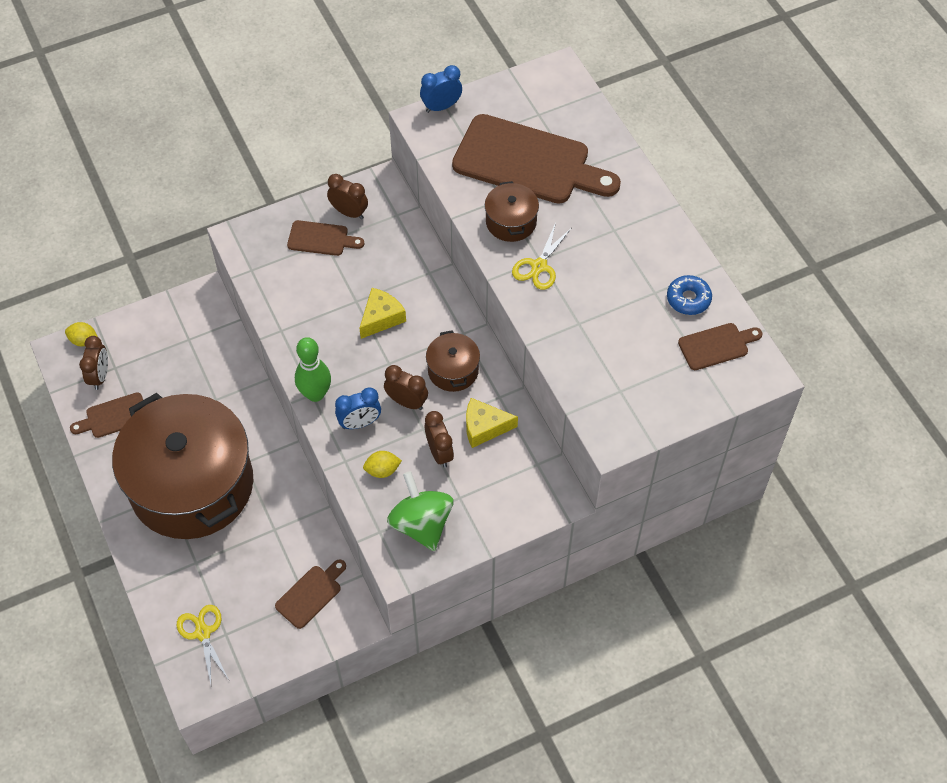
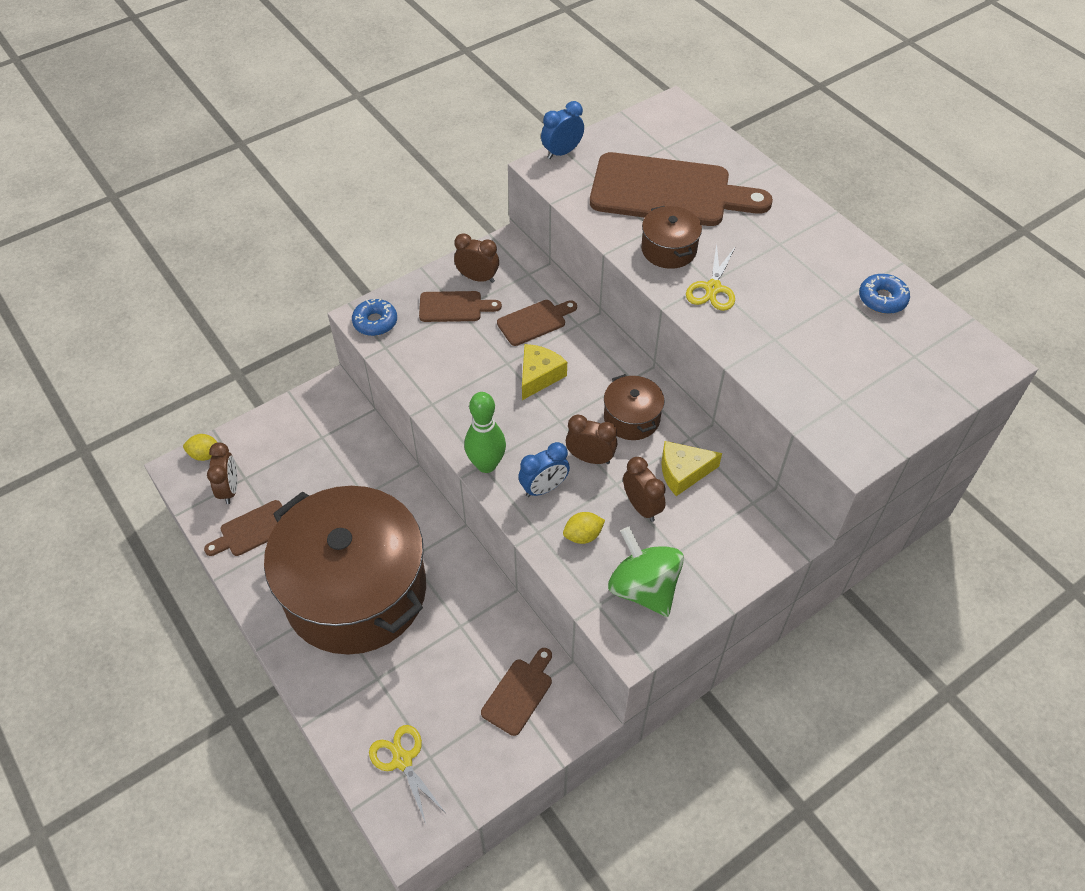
camera: 10 degrees left, 5 degrees down
brown cutting board [678,323,762,370] -> brown cutting board moved to [497,300,577,346]
none -> blue donut [352,298,397,336]

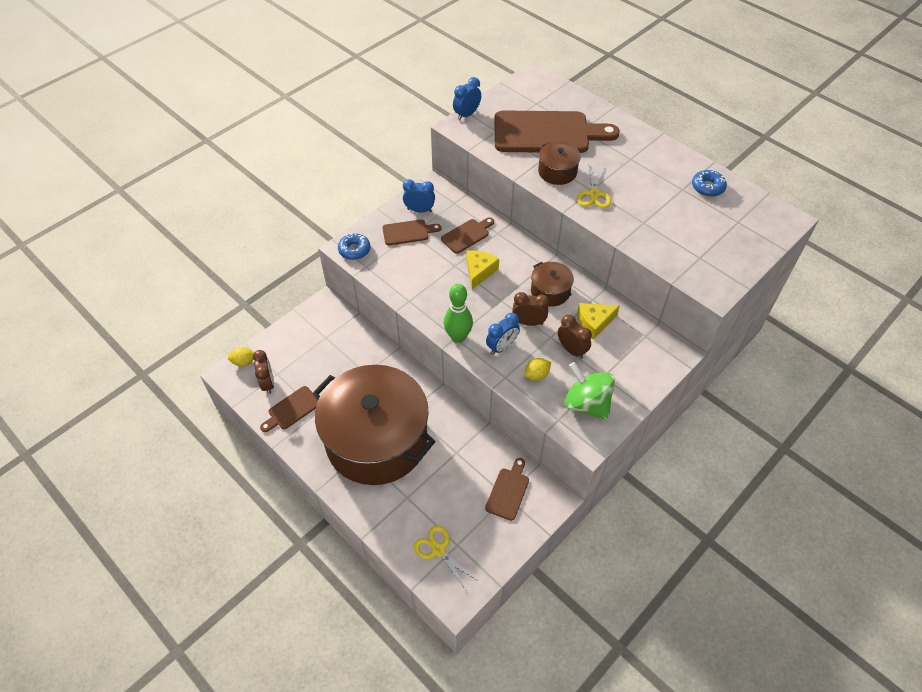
camera: 10 degrees left, 0 degrees up
brown clock [454,233,499,283] -> blue clock [403,179,435,213]

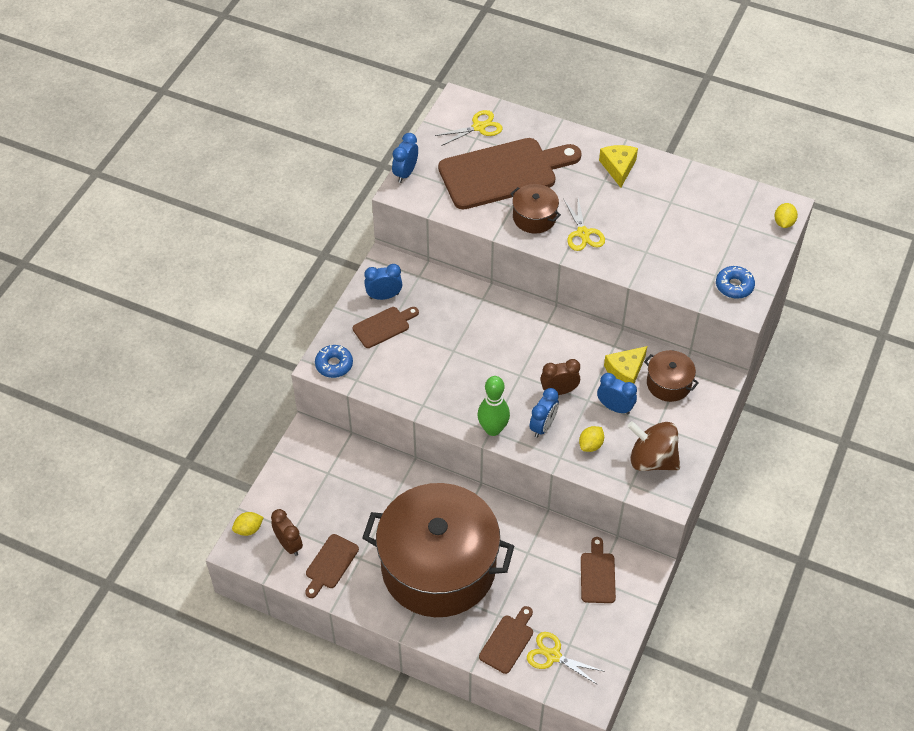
camera: 20 degrees left, 0 degrees up
brown cutting board [441,217,494,254] -> brown cutting board moved to [479,606,533,674]
yellow cheese [466,250,499,290] -> yellow cheese moved to [599,145,638,188]
brown pot [531,262,574,307] -> brown pot moved to [644,350,699,402]
brown clock [558,315,592,359] -> blue clock [597,373,637,415]
green spinning top [564,362,615,420] -> brown spinning top [627,421,680,471]
blue donut [692,170,727,197] -> blue donut moved to [716,266,755,299]
none -> yellow scissors [435,110,502,146]
none -> yellow lemon [775,203,798,228]

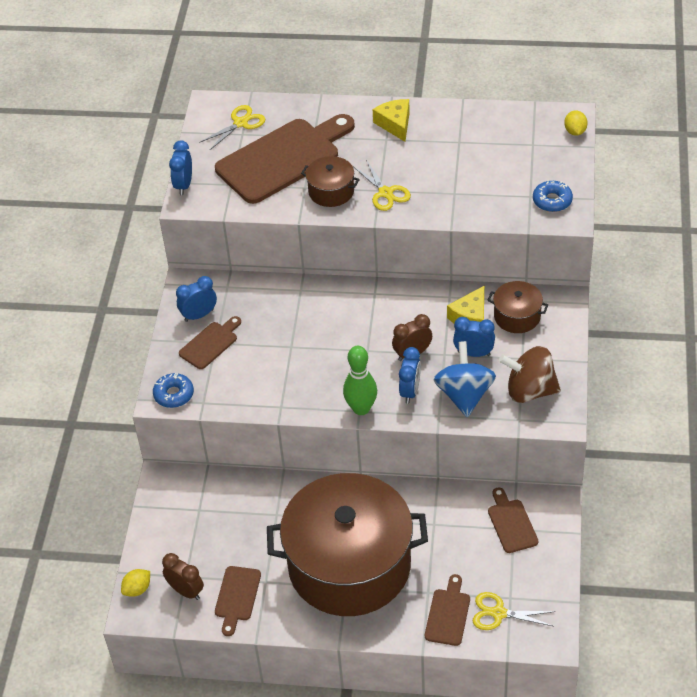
camera: 15 degrees left, 5 degrees down
yellow lemon [579,426,604,452] -> blue spinning top [433,341,496,417]

